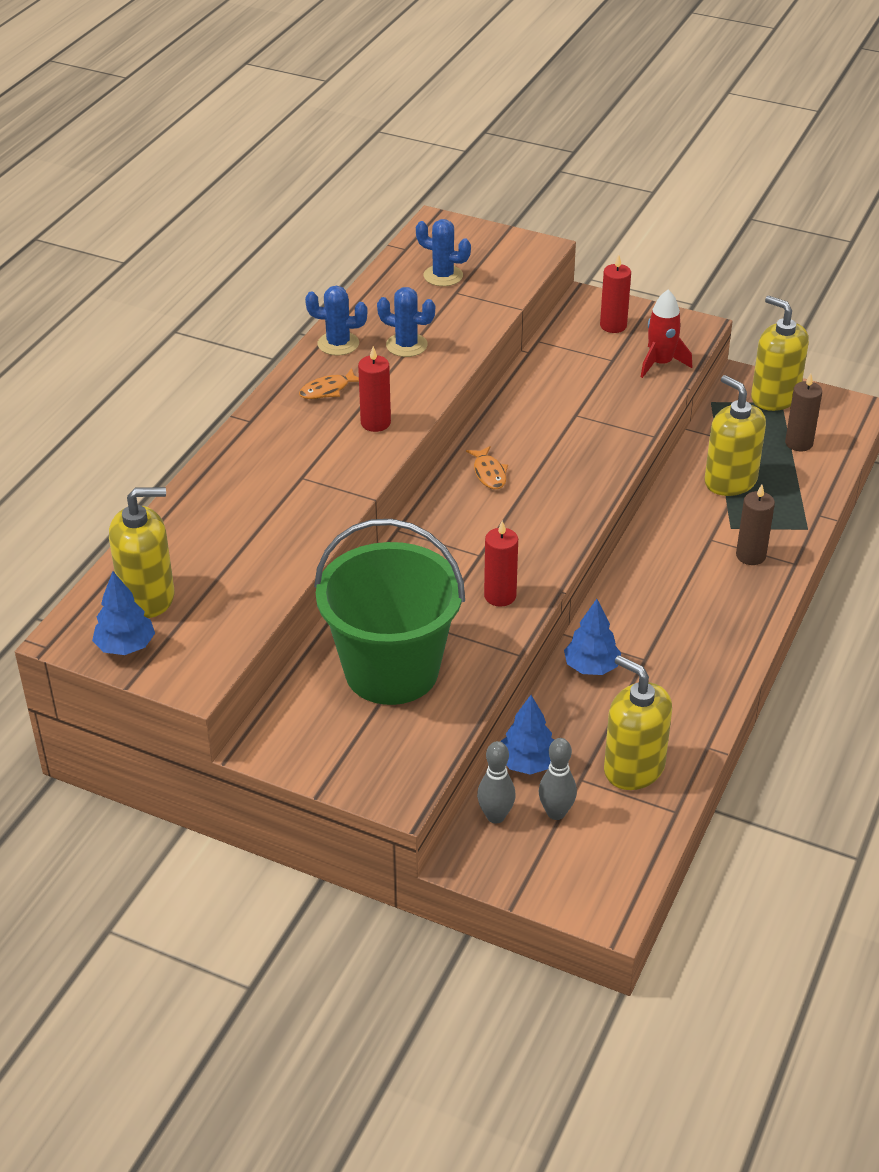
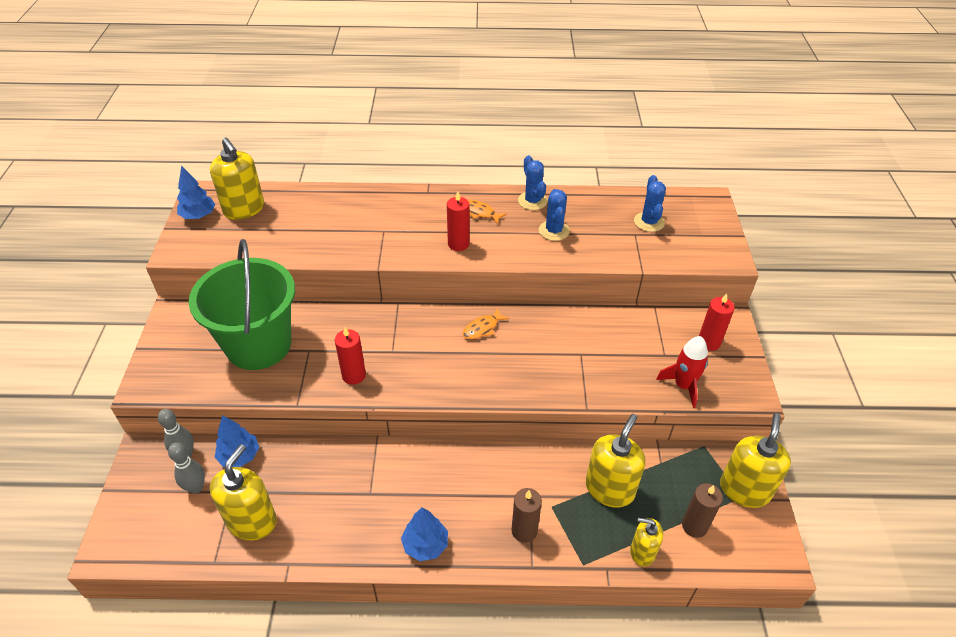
camera: 65 degrees right, 5 degrees up
blue tree [564,599,621,675] -> blue tree moved to [401,507,448,561]
none -> yellow soap dispenser [630,518,663,566]

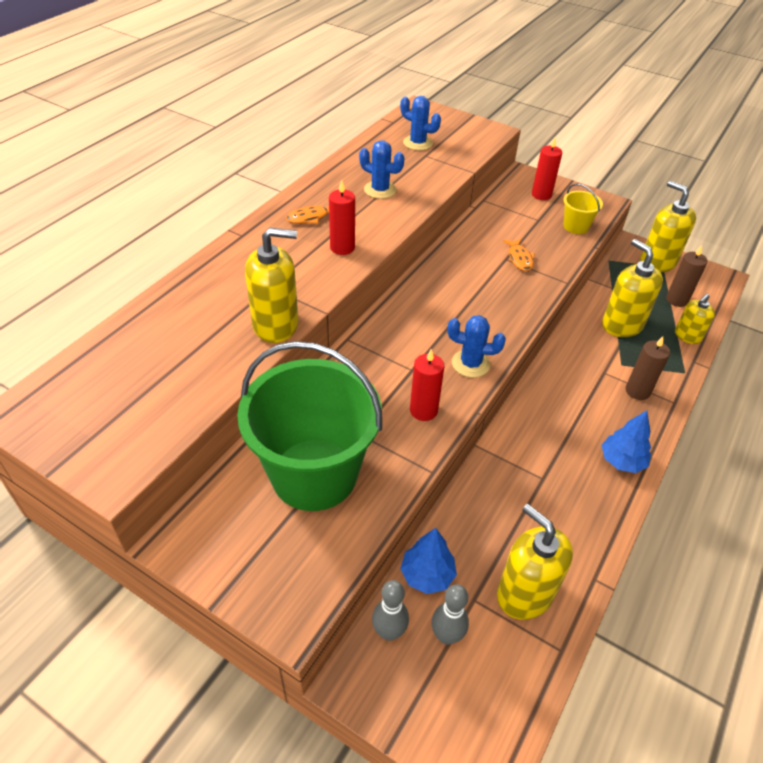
camera: 60 degrees left, 0 degrees up
blue tree [177,165,216,219] -> none
yellow soap dispenser [210,138,264,220] -> yellow soap dispenser moved to [245,228,298,343]
orange fish [463,308,510,339] -> orange fish moved to [503,239,535,271]
blue cactus [518,155,548,210] -> blue cactus moved to [447,315,506,378]
red rocket [656,336,708,408] -> yellow bucket [563,183,603,234]

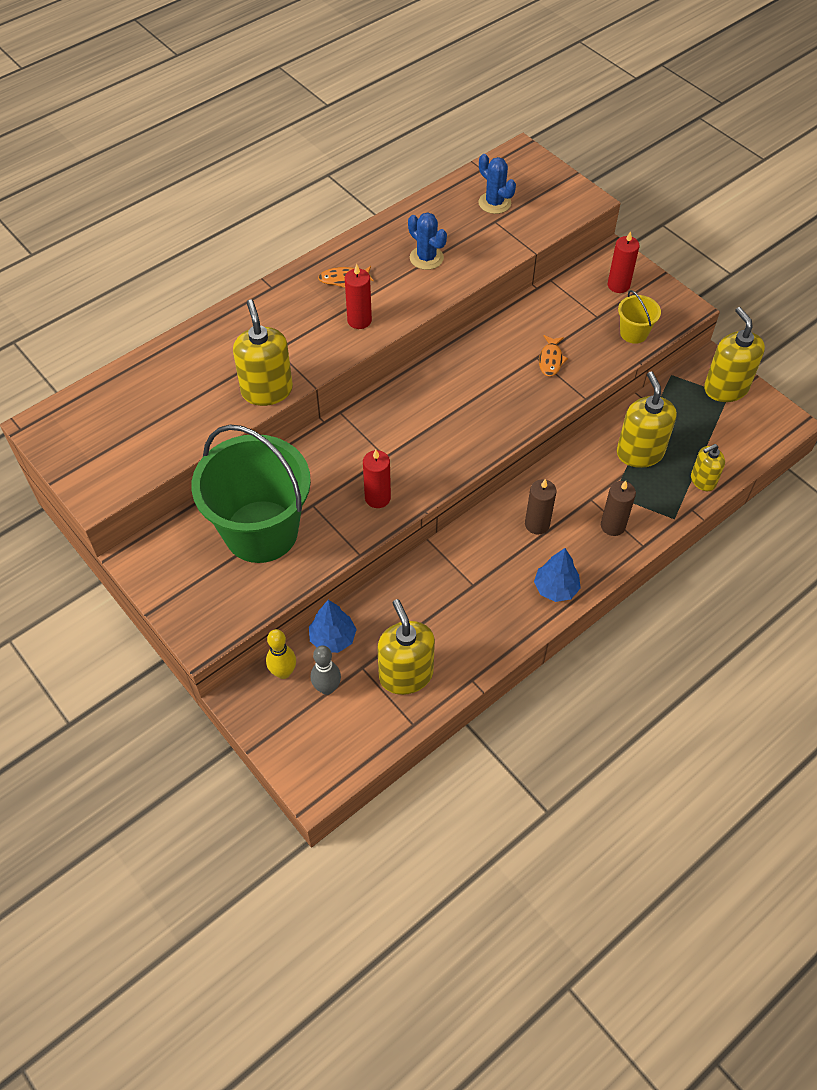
camera: 20 degrees right, 10 degrees up
yellow soap dispenser [245,228,298,343] -> yellow soap dispenser turned 120 degrees counterclockwise [233,299,293,406]
grey bowling pin [372,580,409,641] -> yellow bowling pin [266,629,296,679]
blue cactus [447,315,506,378] -> none
brown candle [666,246,708,307] -> brown candle moved to [525,479,557,534]

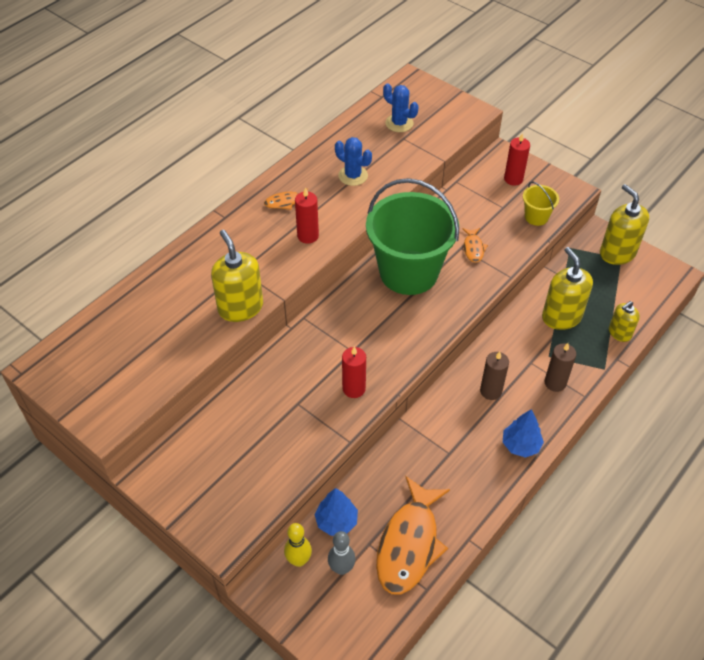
camera: 10 degrees left, 5 degrees down
green bucket [191,425,311,563] -> green bucket moved to [366,178,459,295]
yellow soap dispenser [377,599,435,695] -> orange fish [376,476,450,595]

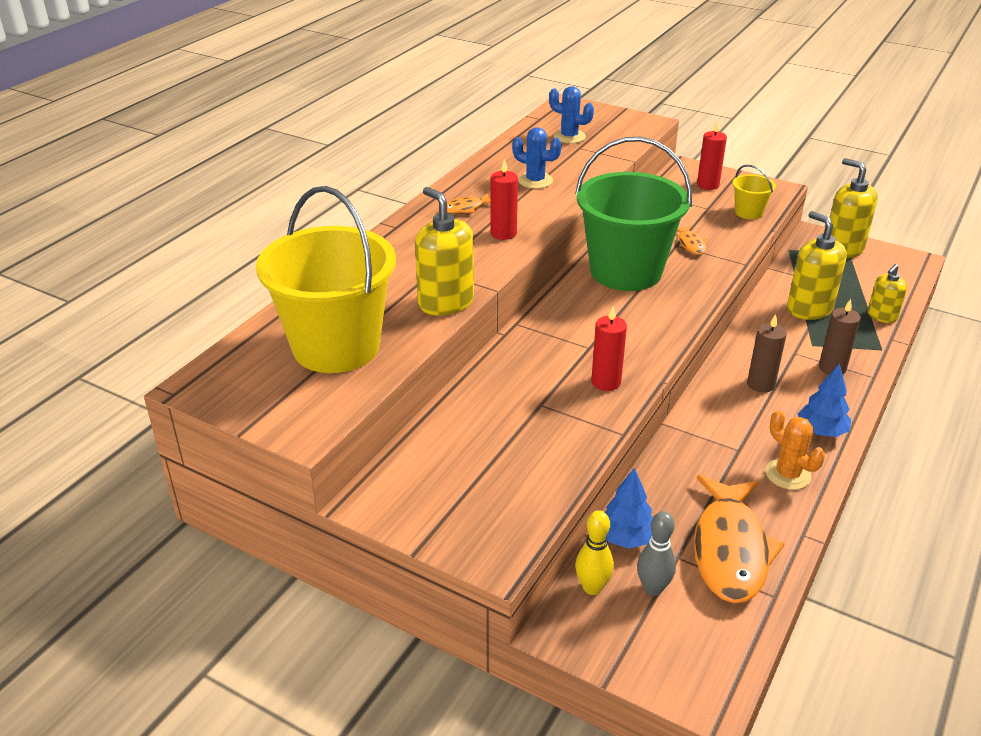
camera: 10 degrees left, 15 degrees down
none -> yellow bucket [256,186,396,373]
none -> orange cactus [765,411,825,490]

